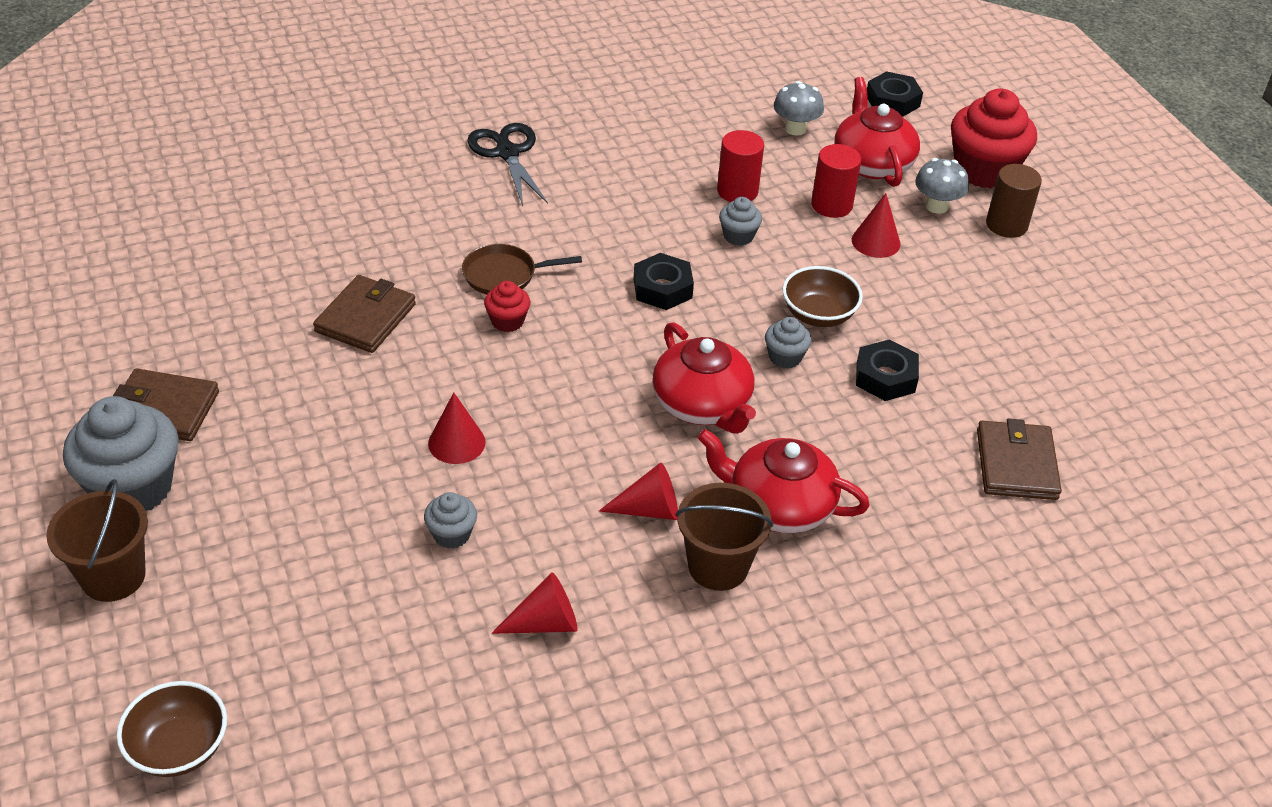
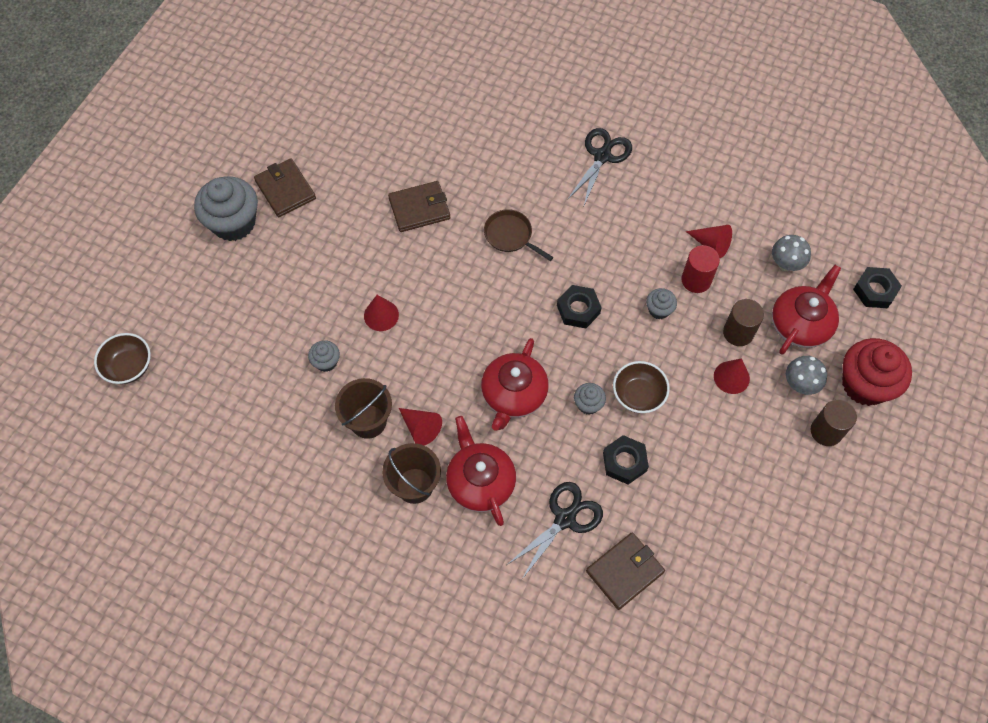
camera: 50 degrees right, 20 degrees up
brown bucket [46,479,148,602] -> brown bucket moved to [335,378,392,439]
red cupcake [484,281,530,332] -> none
red cone [491,572,578,634] -> red cone moved to [686,225,732,258]
red cylinder [811,144,861,218] -> brown cylinder [723,299,764,346]
none -> black scissors [507,482,603,579]

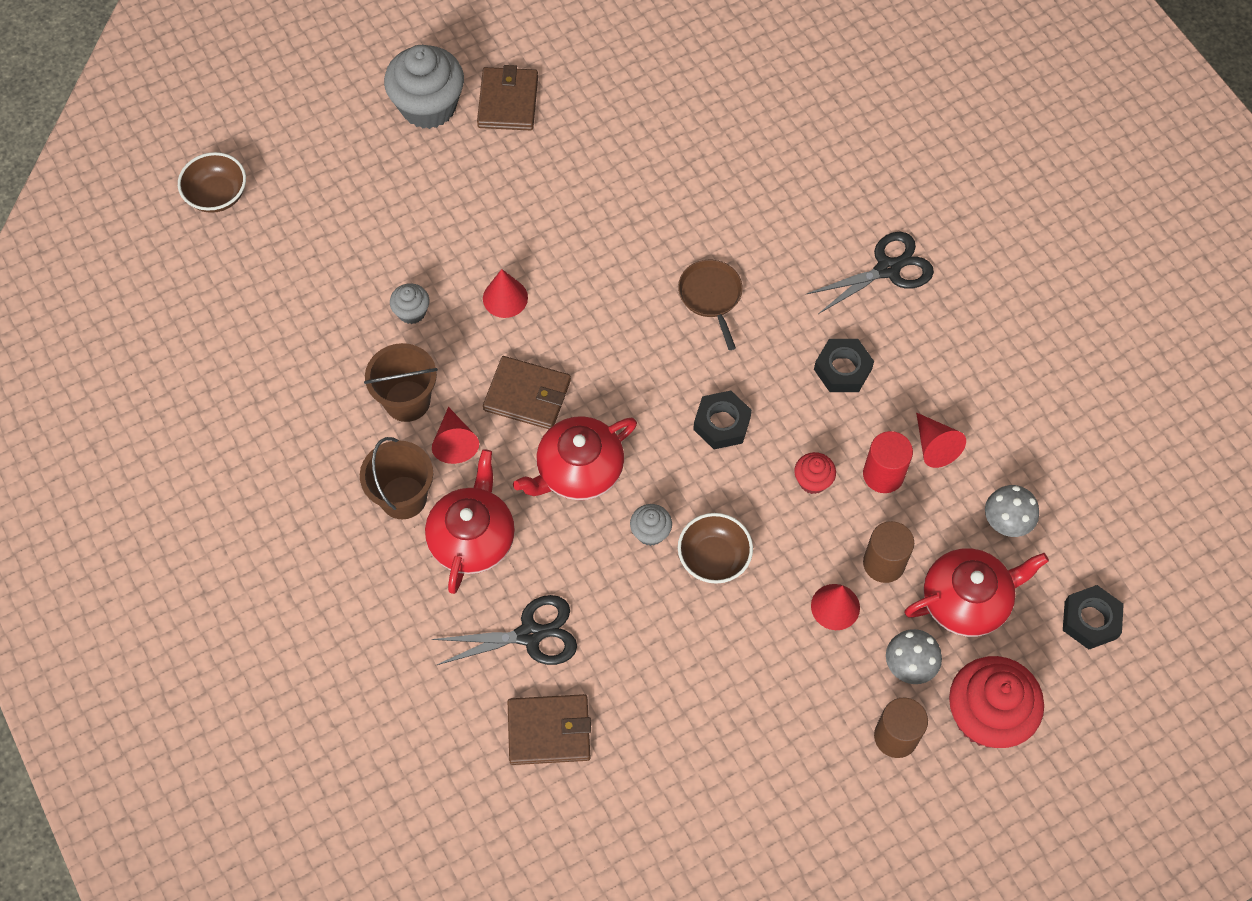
camera: 35 degrees right, 0 degrees up
brown wallet [388,181,450,232] -> brown wallet moved to [483,356,571,429]
black nut [603,435,649,485] -> black nut moved to [814,339,874,392]
grey cupcake [646,288,677,319] -> red cupcake [794,452,836,494]

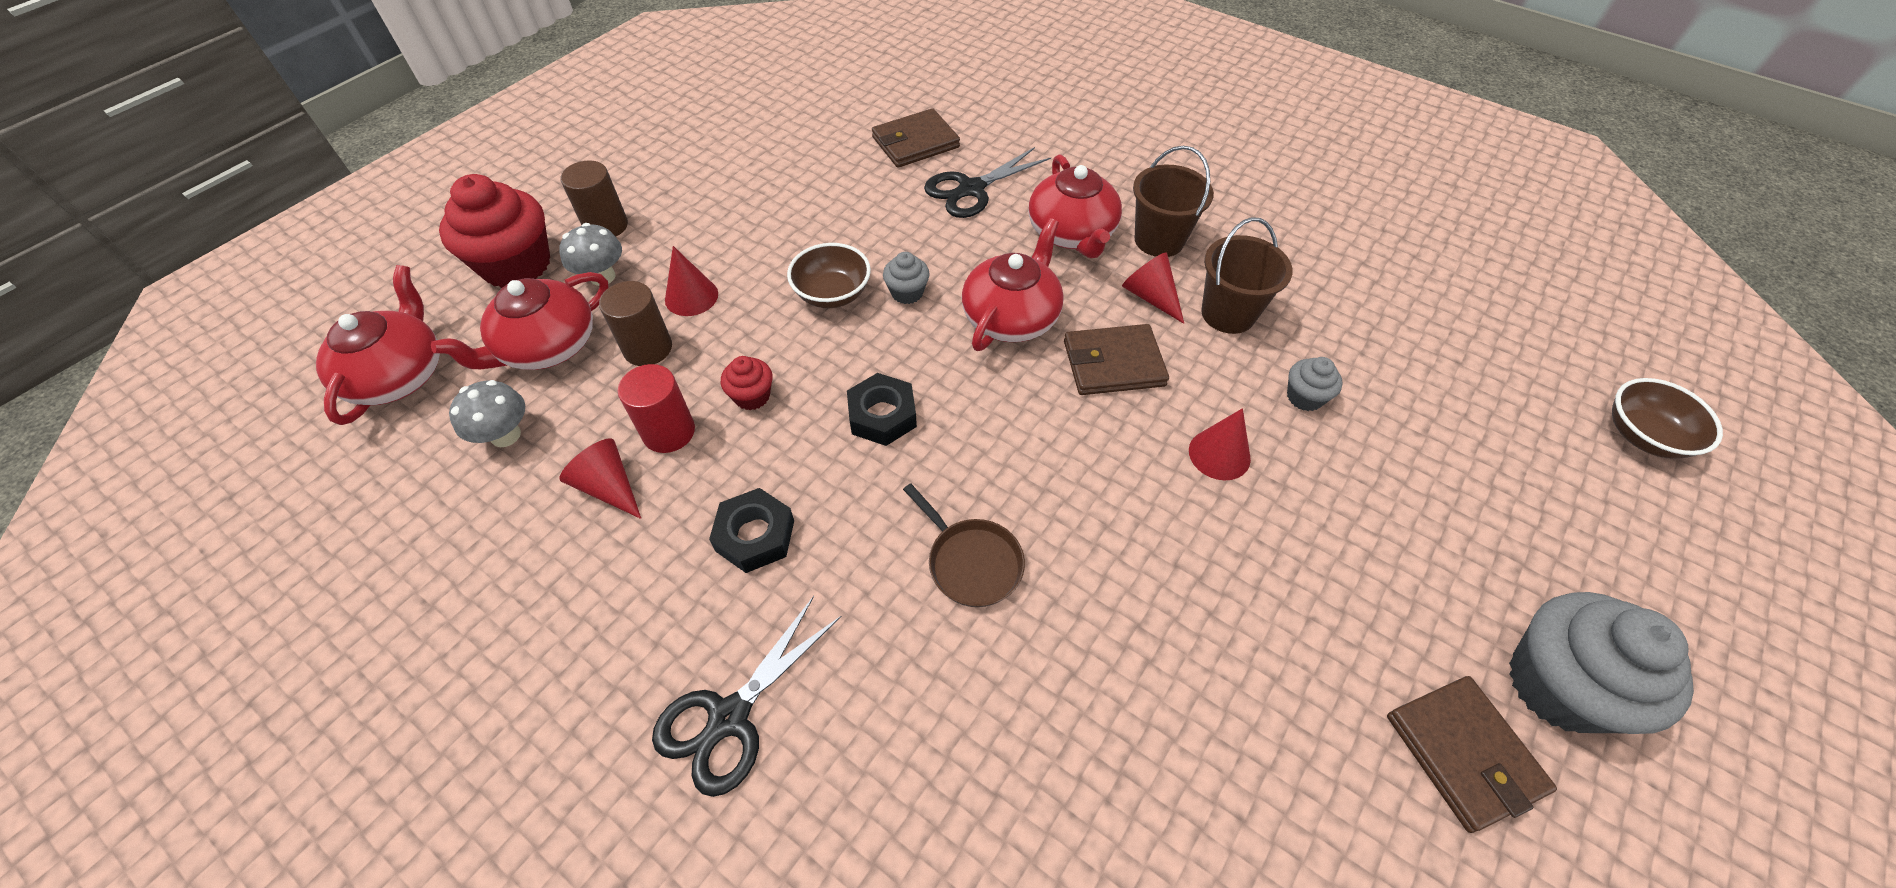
camera: 155 degrees right, 10 degrees down
black nut [1063,585,1124,649] -> red teapot [316,265,440,425]

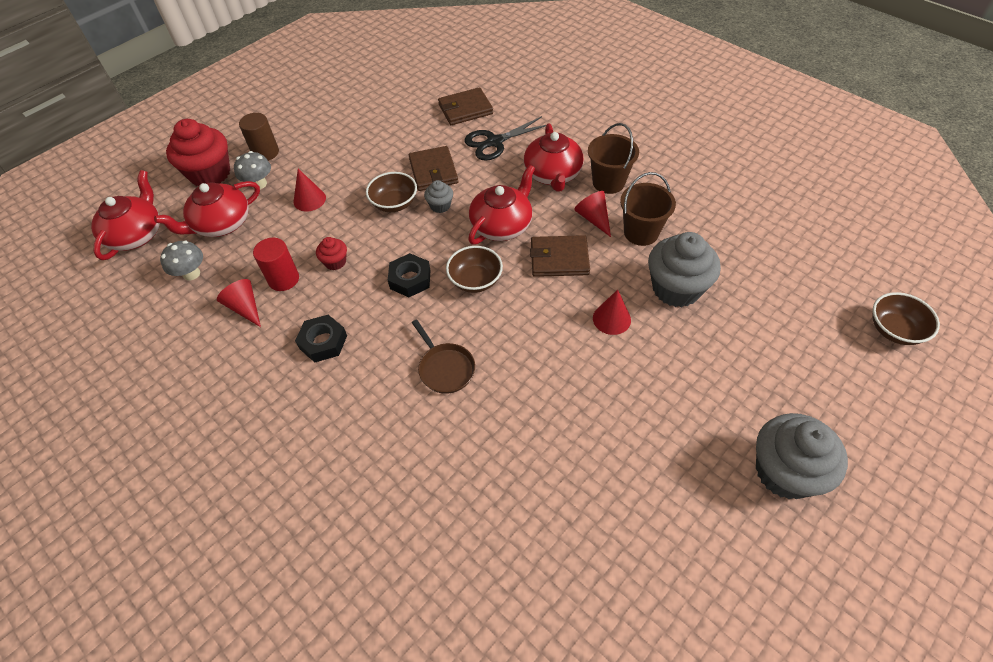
camera: 10 degrees right, 0 degrees up
brown cylinder [599,281,672,366] -> none
black scissors [652,596,842,797] -> none
grey cupcake [1287,357,1343,411] -> grey cupcake [648,232,721,307], size x2.10
brown wallet [1387,676,1557,833] -> brown wallet moved to [409,146,458,191]
none -> brown bowl [446,246,503,293]

